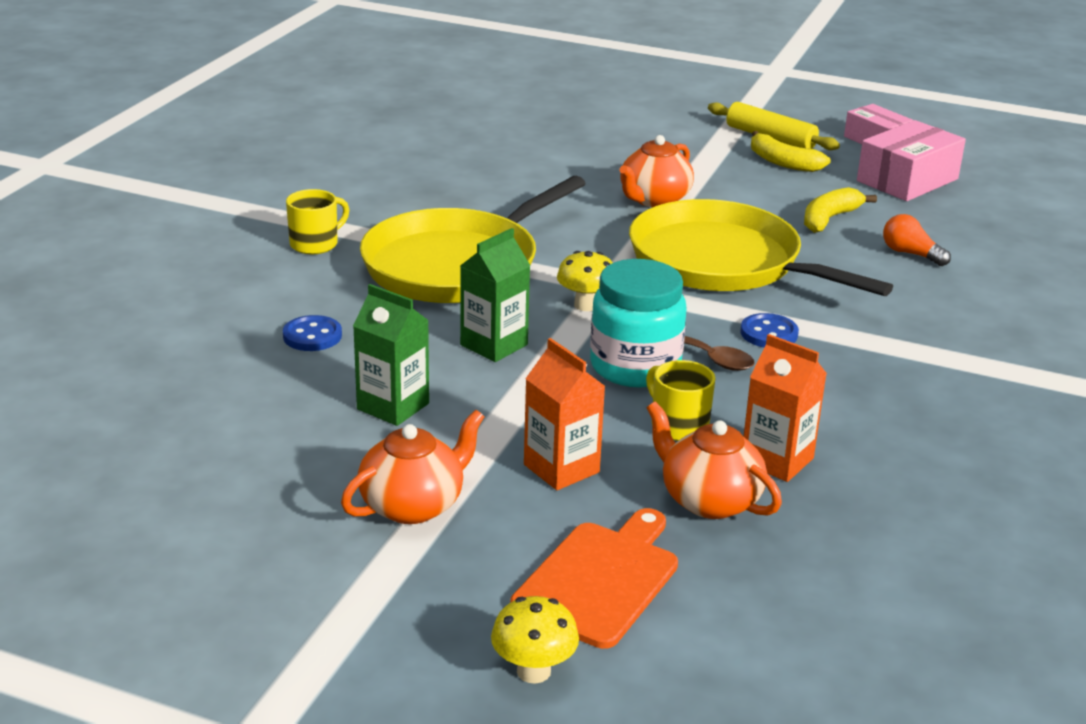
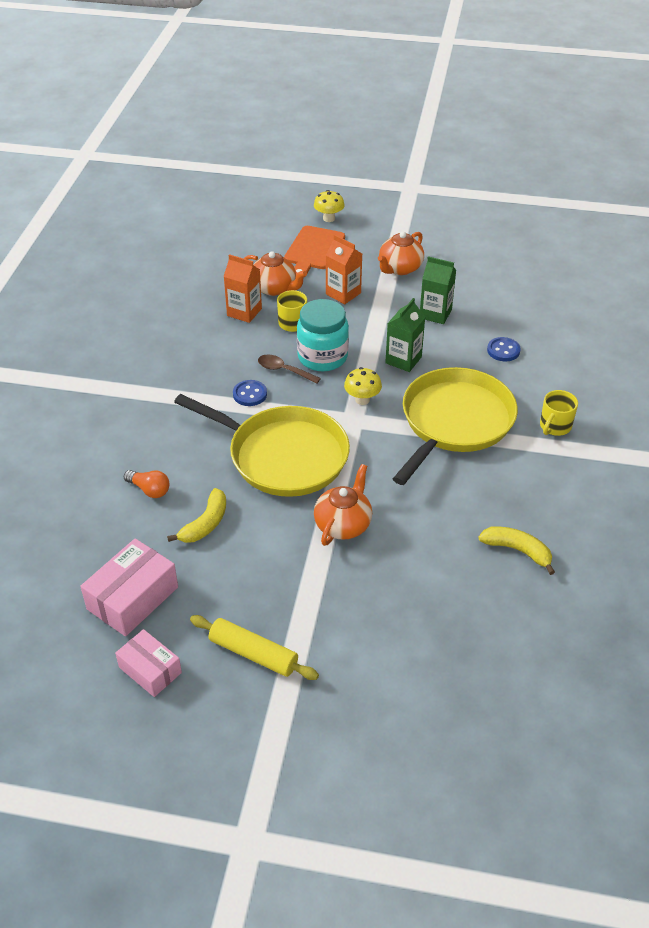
camera: 170 degrees right, 15 degrees up
yellow banana [751,131,831,172] -> yellow banana moved to [478,527,555,575]

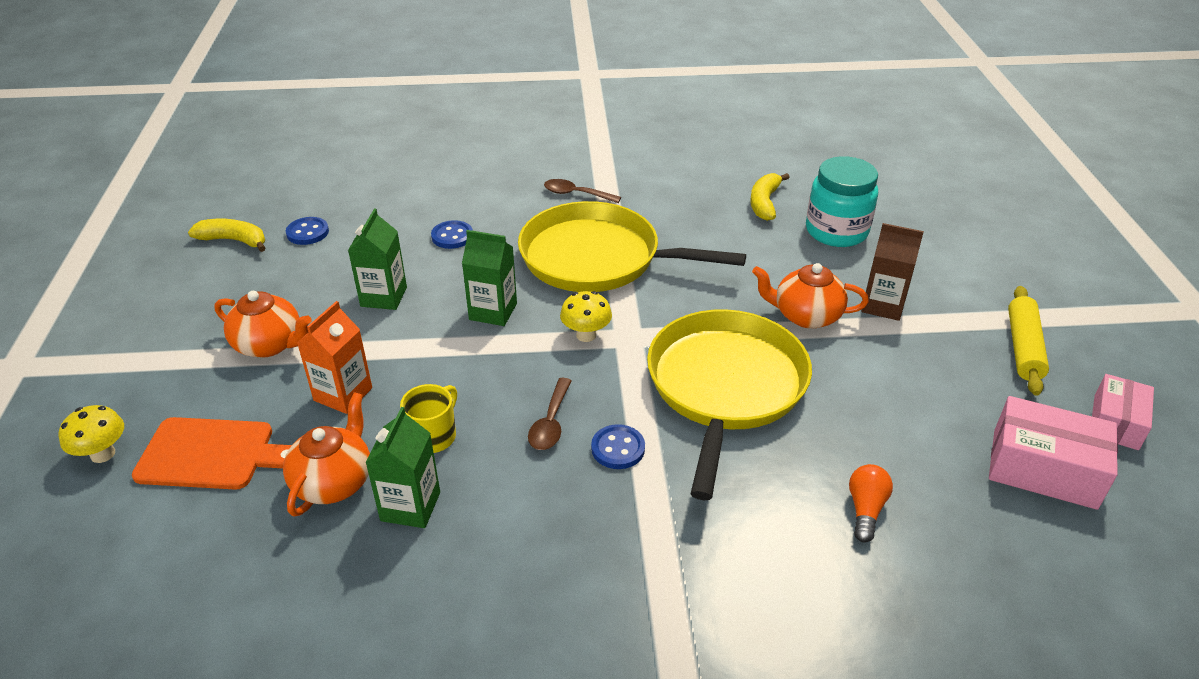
camera: 105 degrees left, 5 degrees down
yellow banana [167,488,226,543] -> yellow banana moved to [188,219,266,252]
orange carton [223,254,262,323] -> green carton [365,407,440,528]
turquoise jar [297,299,349,371] -> turquoise jar moved to [806,156,878,247]
yellow mug [540,390,578,436] -> brown spoon [544,179,621,203]
none -> blue button [286,217,329,245]
none -> brown carton [861,223,924,321]

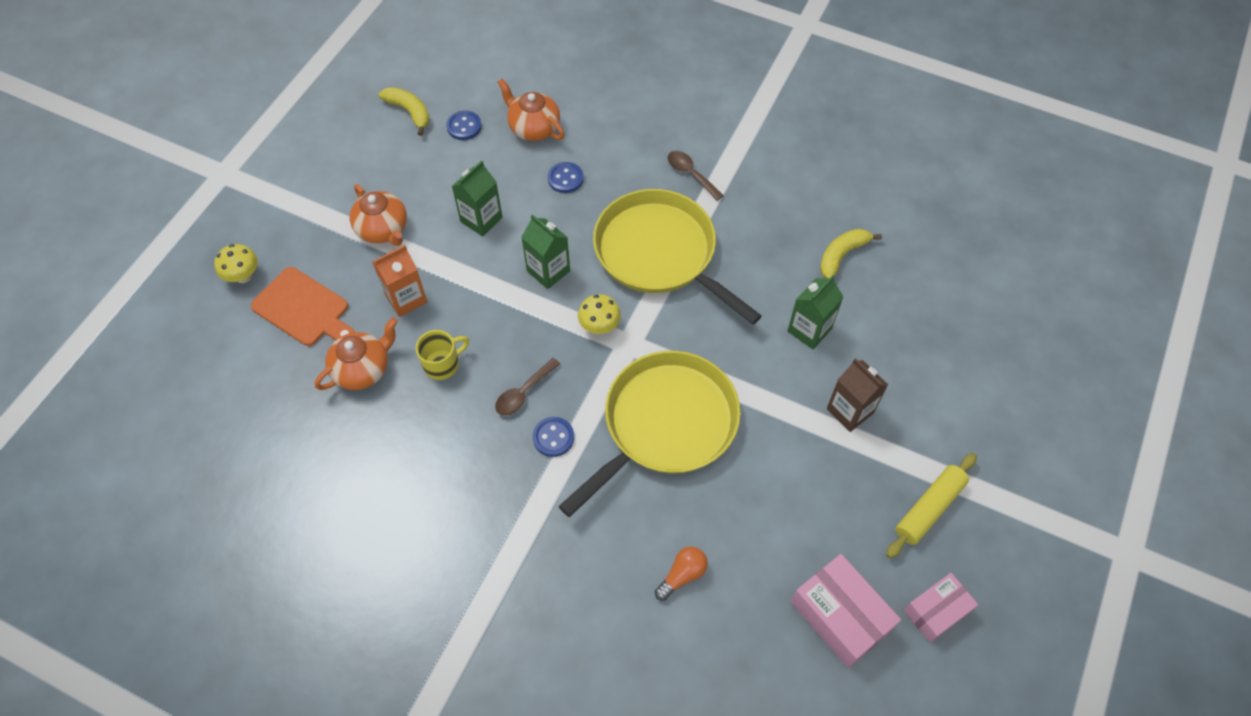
camera: 30 degrees right, 20 degrees up
green carton [365,407,440,528] -> green carton moved to [788,275,843,349]
orange teapot [752,263,869,329] -> orange teapot moved to [498,79,565,141]
turquoise jar [806,156,878,247] -> none

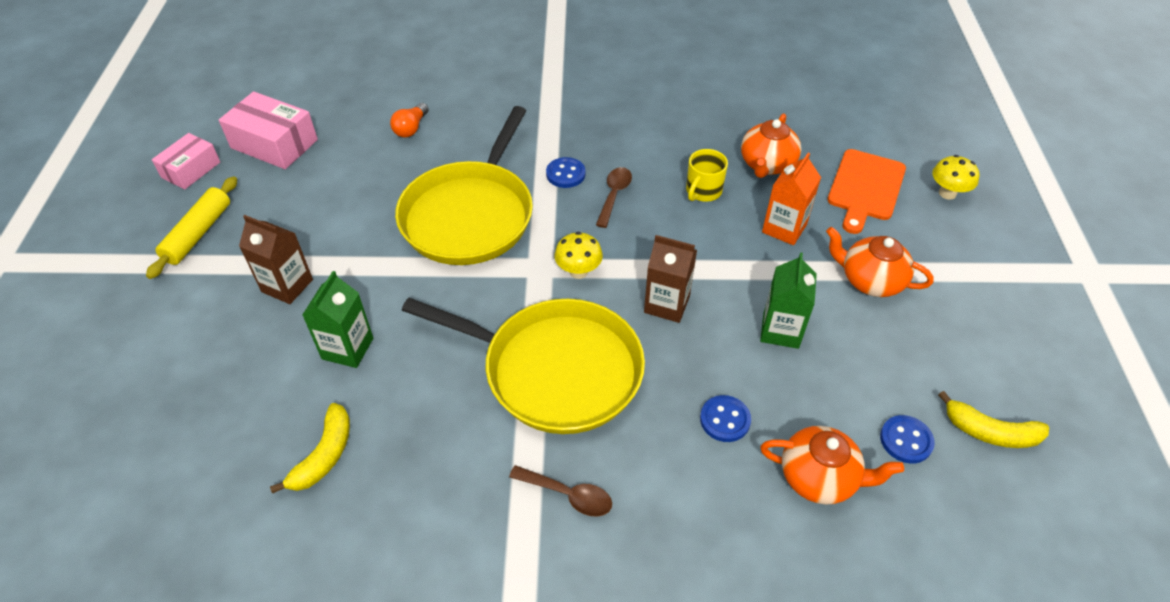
camera: 155 degrees right, 10 degrees down
orange cutting board [250,267,355,346] -> orange cutting board turned 75 degrees counterclockwise [827,149,906,234]
green carton [522,214,570,289] -> brown carton [644,235,697,323]

